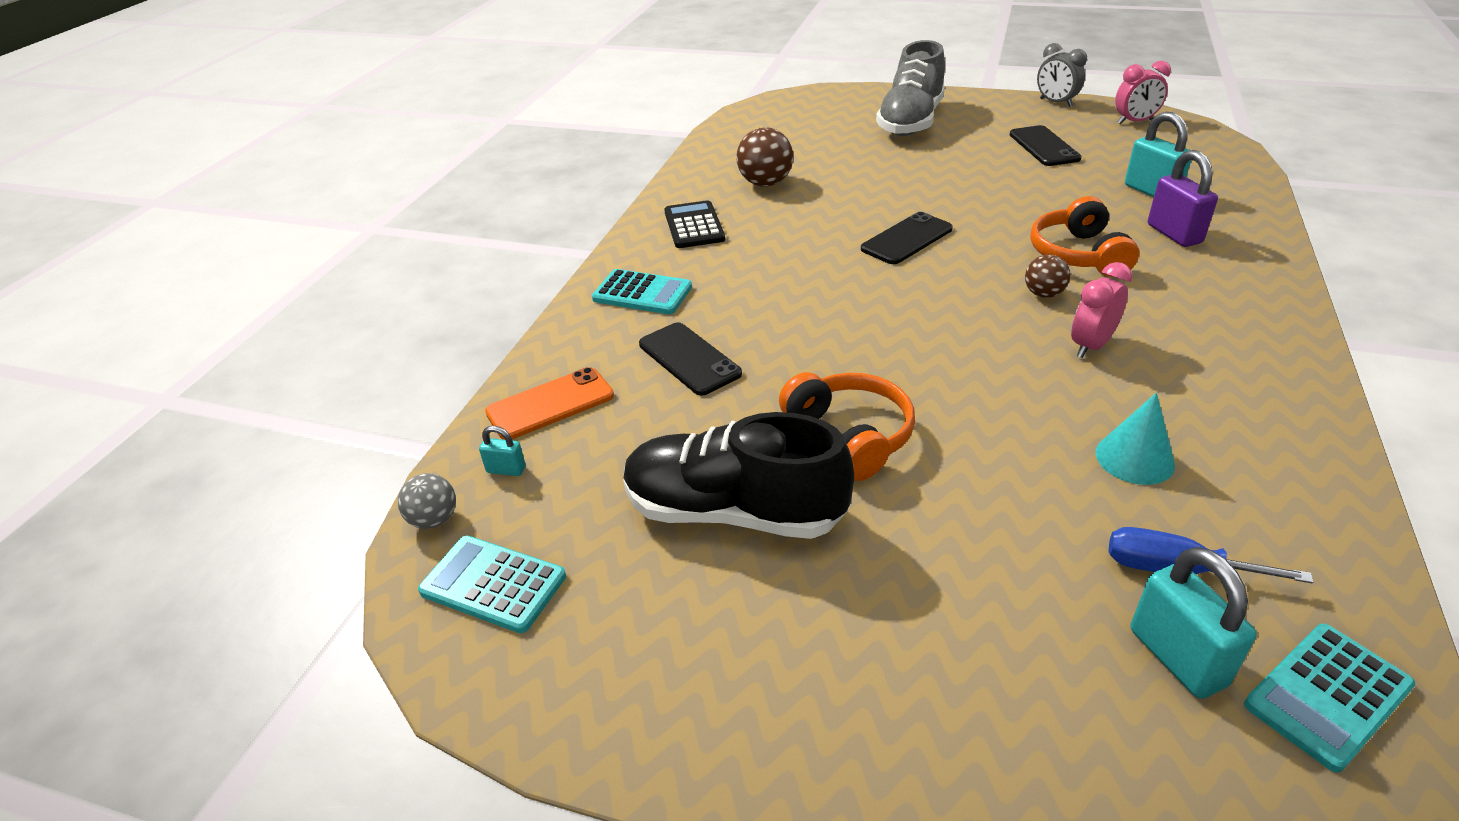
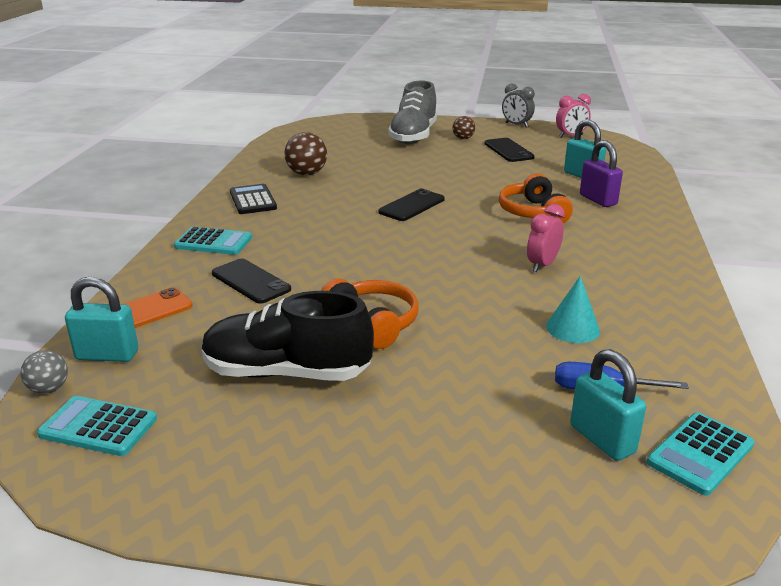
camera: 10 degrees left, 10 degrees down
turquoise padlock [479,426,526,476] -> turquoise padlock [65,277,138,362], size x1.98
brown ball [1025,254,1070,298] -> brown ball moved to [452,116,475,139]

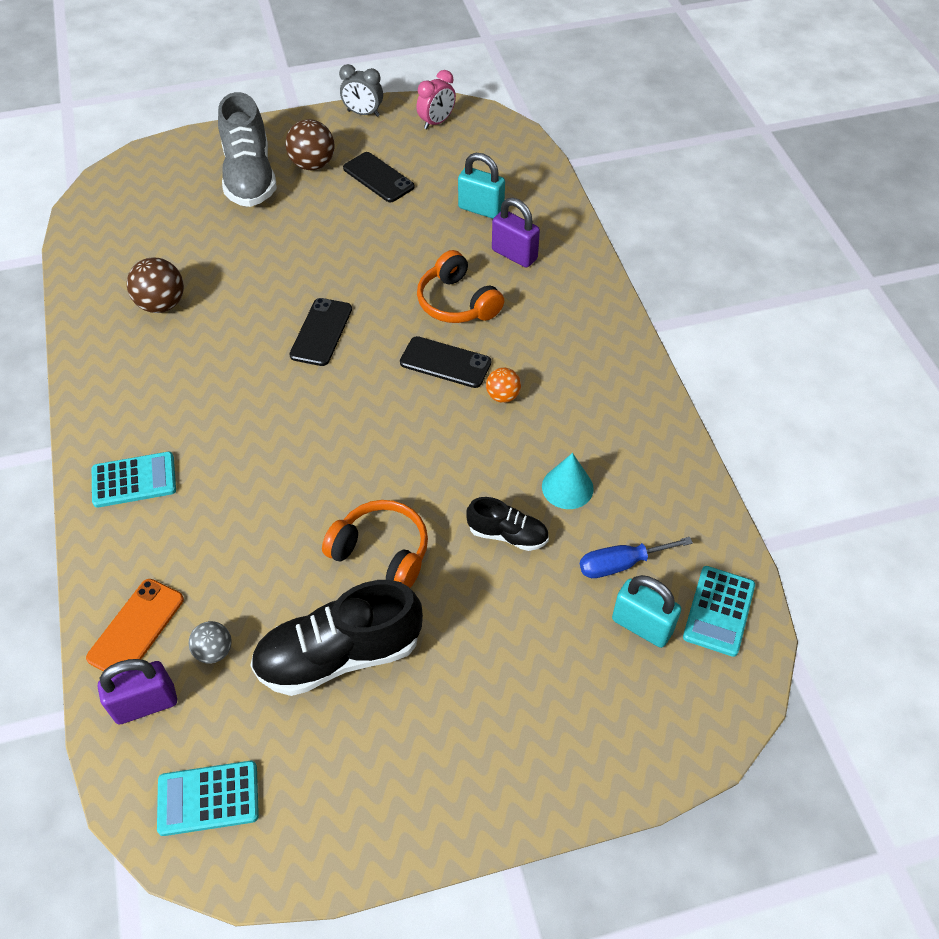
camera: 25 degrees left, 25 degrees up
grey ball [20,350,68,394] -> grey ball moved to [189,621,232,664]
turquoise padlock [65,277,138,362] -> purple padlock [98,659,177,724]
black phone [212,259,291,304] -> black phone moved to [400,336,491,388]
black calculator [230,184,277,214] -> none
brown ball [452,116,475,139] -> brown ball [285,119,335,170], size x1.65
pink clock [527,204,565,272] -> orange ball [486,367,521,403]
none -> black shoe [466,497,549,551]

